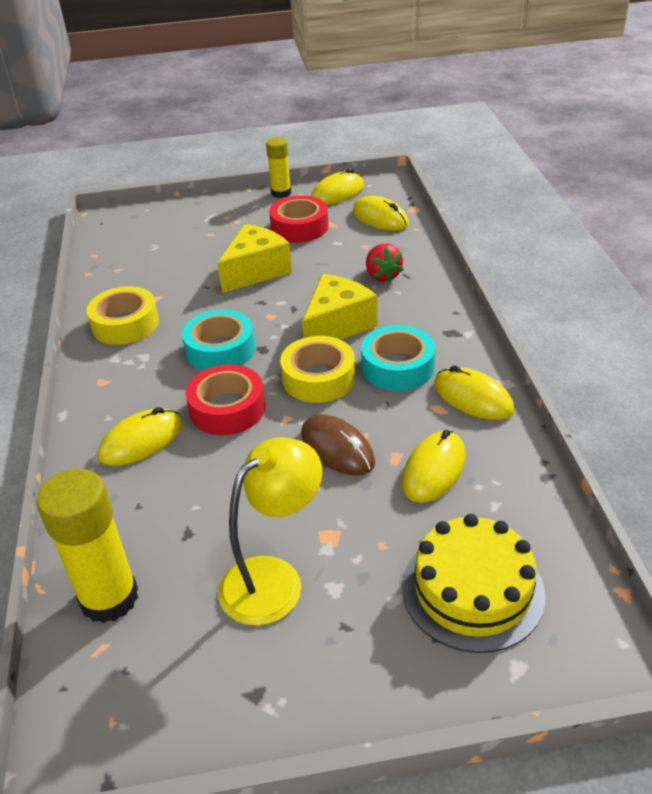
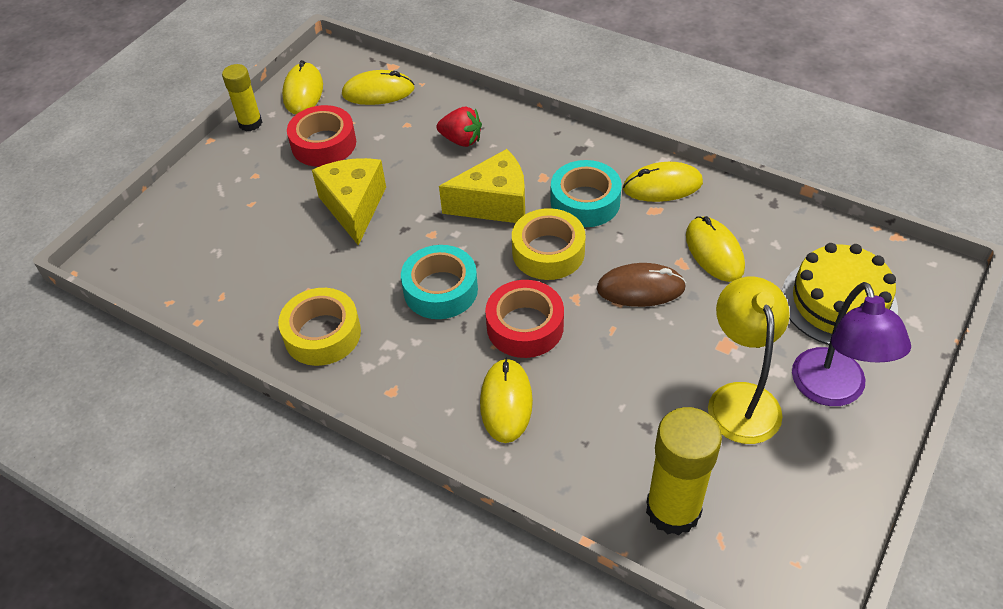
camera: 50 degrees left, 10 degrees up
yellow cheese [302,274,377,340] -> yellow cheese turned 90 degrees clockwise [439,149,525,223]
none -> purple lamp [792,282,911,406]

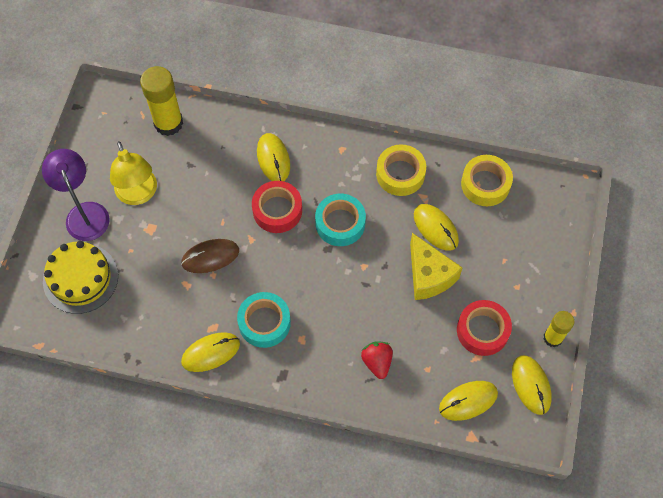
camera: 160 degrees right, 15 degrees up
red strawberry [437,107,482,147] -> red strawberry turned 75 degrees clockwise [361,341,393,379]
yellow cheese [439,149,525,223] -> none
yellow tape [512,208,586,280] -> yellow tape moved to [461,155,513,206]
yellow mouse [686,216,745,282] -> yellow mouse moved to [414,204,459,251]

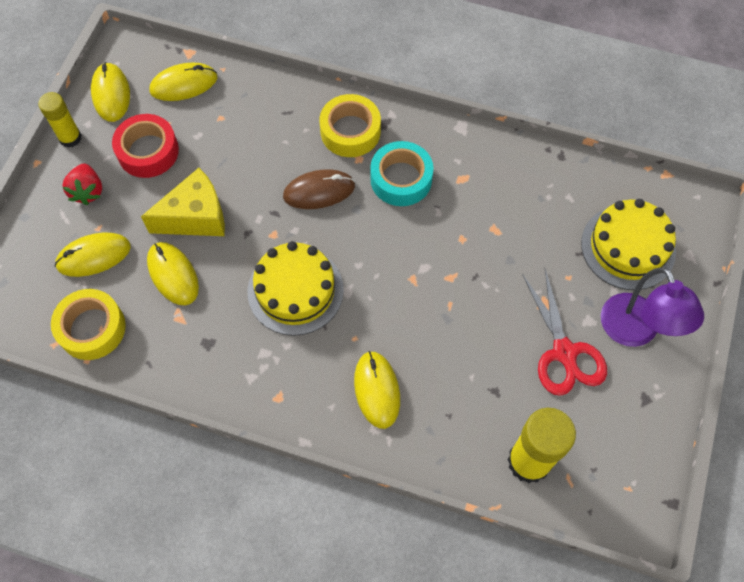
camera: 175 degrees left, 0 degrees up
yellow lamp [110,141,157,205] -> red scissors [522,269,607,396]
brown mouse [181,239,239,273] -> brown mouse moved to [283,169,355,209]
yellow mouse [181,332,240,372] -> yellow mouse moved to [55,233,131,277]
red tape [252,181,302,233] -> none
turquoise tape [315,194,366,246] -> yellow cake [248,241,344,336]
red strawberry [361,341,393,379] -> red strawberry moved to [62,164,102,205]
yellow tape [376,144,426,196] -> yellow tape moved to [320,94,381,157]
yellow cheese [410,233,462,300] -> yellow cheese turned 90 degrees clockwise [141,168,225,236]

